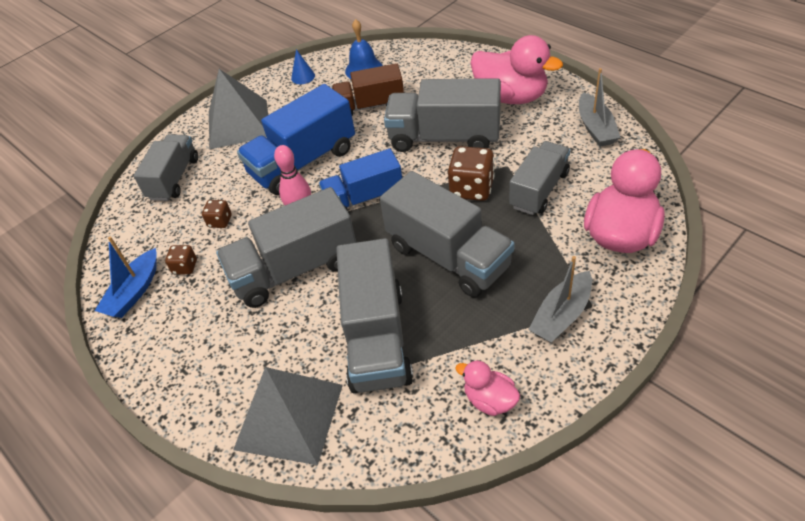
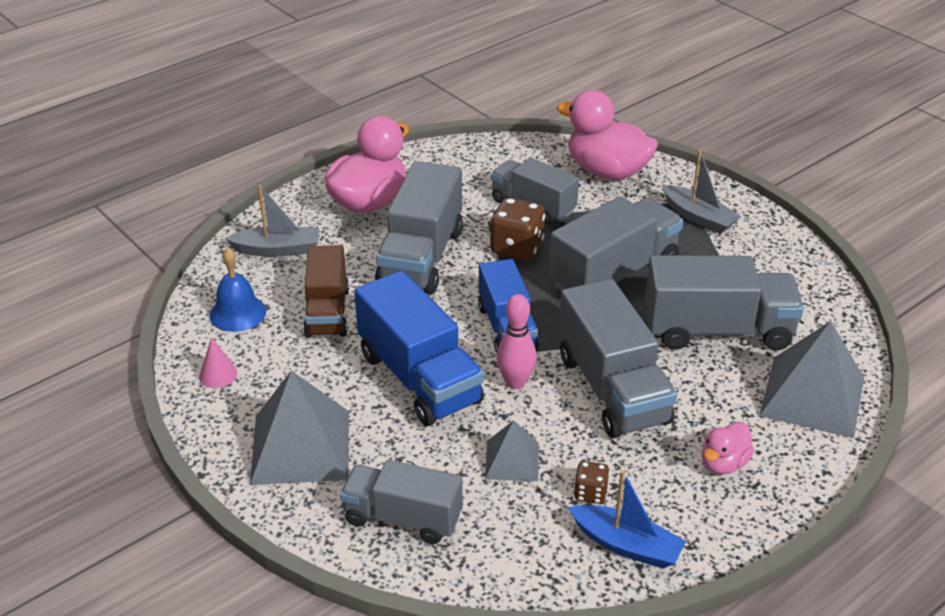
camera: 90 degrees left, 10 degrees down
brown dice [202,200,231,228] -> grey pyramid [485,420,539,481]
blue cone [291,49,315,84] -> pink cone [199,337,237,388]
pink duck [455,360,520,416] -> pink duck moved to [702,422,754,474]
grey boat [579,68,621,147] -> grey boat moved to [225,185,319,257]

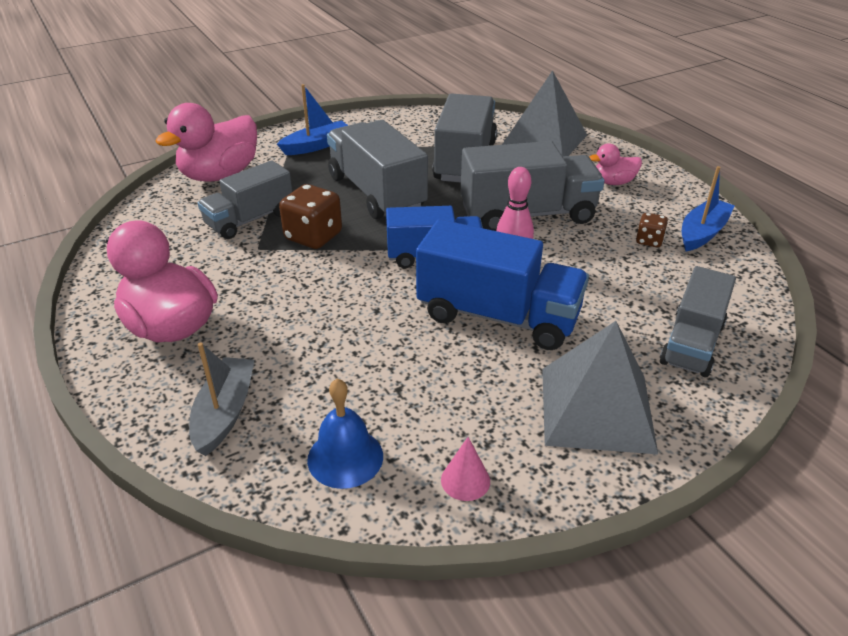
camera: 80 degrees left, 0 degrees up
brown truck [303,245,349,338] -> none
blue truck [354,270,484,426] -> blue truck turned 45 degrees clockwise [416,219,589,350]
grey truck [375,161,463,294] -> none
grey pyramid [485,420,539,481] -> none
grey boat [662,150,741,234] -> blue boat [277,84,348,155]
pink duck [702,422,754,474] -> pink duck turned 120 degrees clockwise [589,144,642,185]

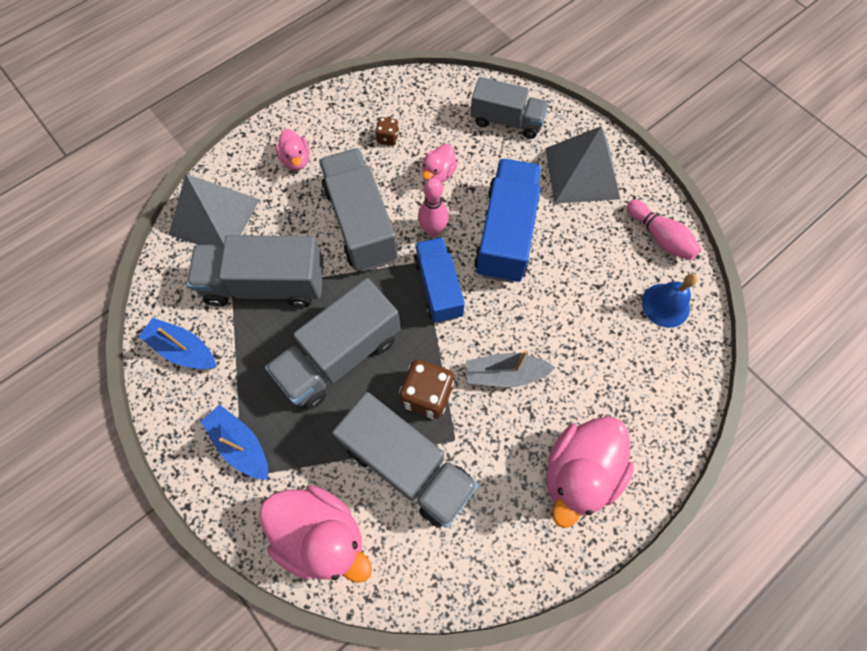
camera: 100 degrees left, 30 degrees up
grey boat [189,342,254,456] -> grey boat moved to [466,350,556,387]
grey truck [198,160,292,239] -> grey truck [332,392,478,528], size x1.50
pink cone [441,437,490,501] -> pink bowling pin [627,200,701,260]
blue boat [682,166,735,251] -> blue boat moved to [138,318,216,369]
none -> pink duck [422,144,457,183]

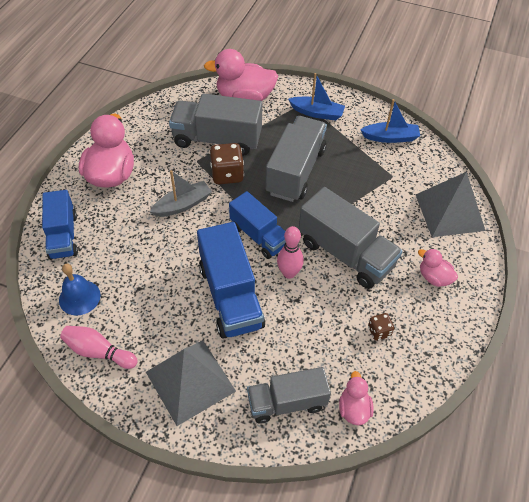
camera: 150 degrees right, 15 degrees down
grey truck [187,235,324,307] -> none
pink duck [422,144,457,183] -> pink duck moved to [339,371,374,425]
none -> blue truck [42,190,78,260]

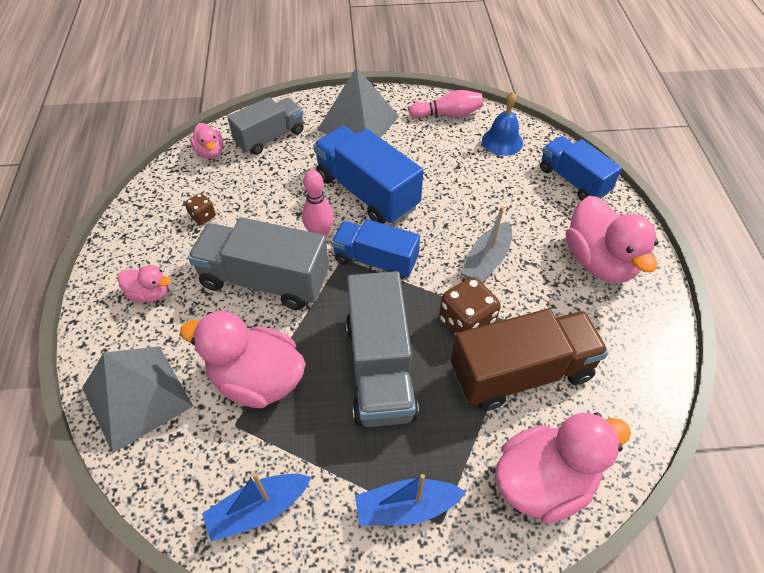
camera: 155 degrees right, 0 degrees up
grey truck [169,93,262,156] -> brown truck [451,309,609,411]
none -> pink duck [180,311,306,408]

